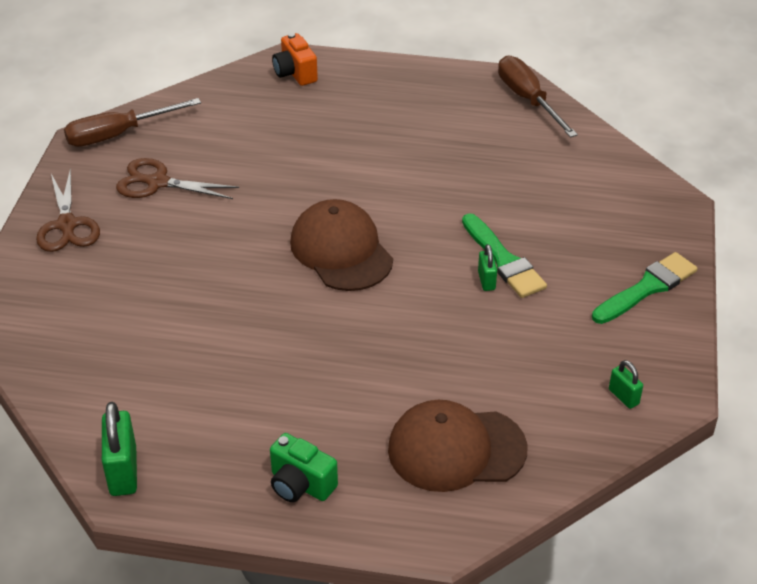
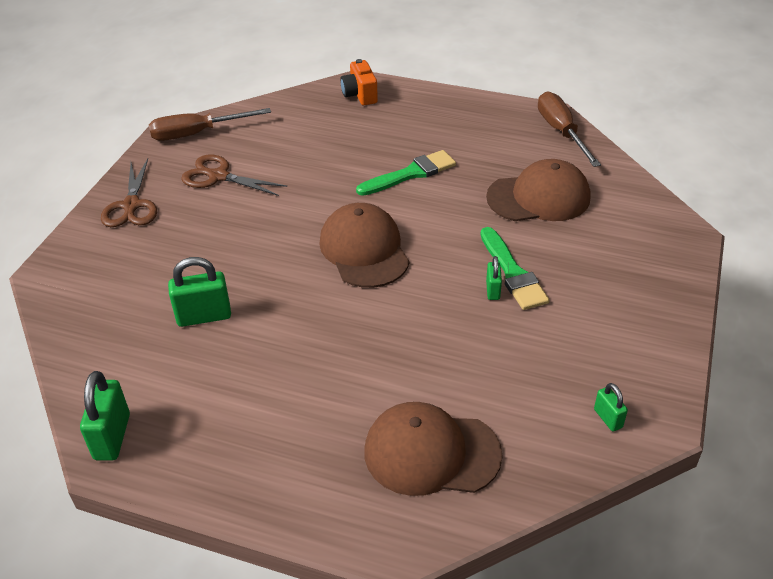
camera: 10 degrees right, 0 degrees up
green camera [270,433,338,502] -> none
green brush [592,252,698,324] -> green brush moved to [356,150,456,196]
none -> green padlock [168,257,231,327]
none -> brown cap [486,159,590,221]

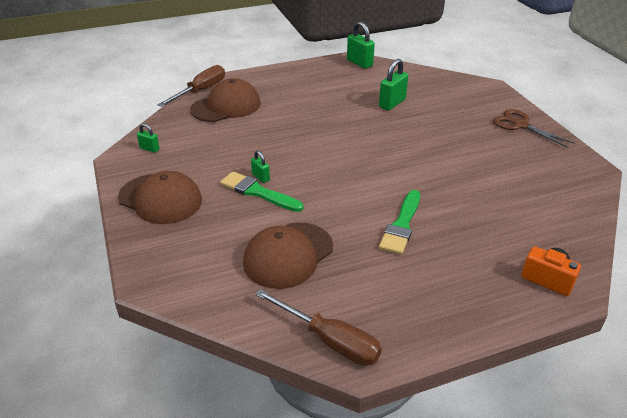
camera: 140 degrees right, 5 degrees down
brown screwdriver [149,108,271,141] -> brown screwdriver moved to [157,65,225,107]
brown scissors [181,155,287,196] -> none
brown cap [319,203,410,288] -> brown cap moved to [118,171,202,224]

